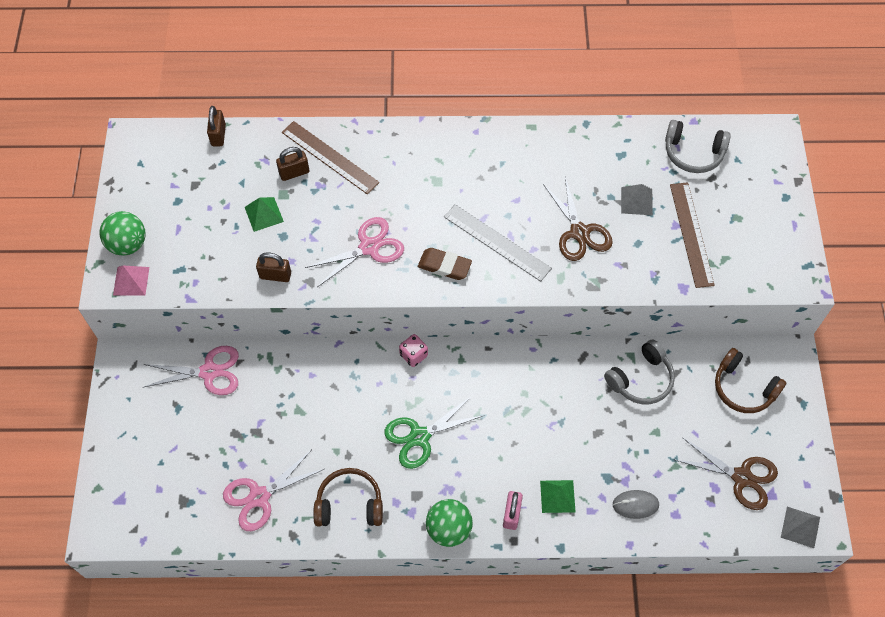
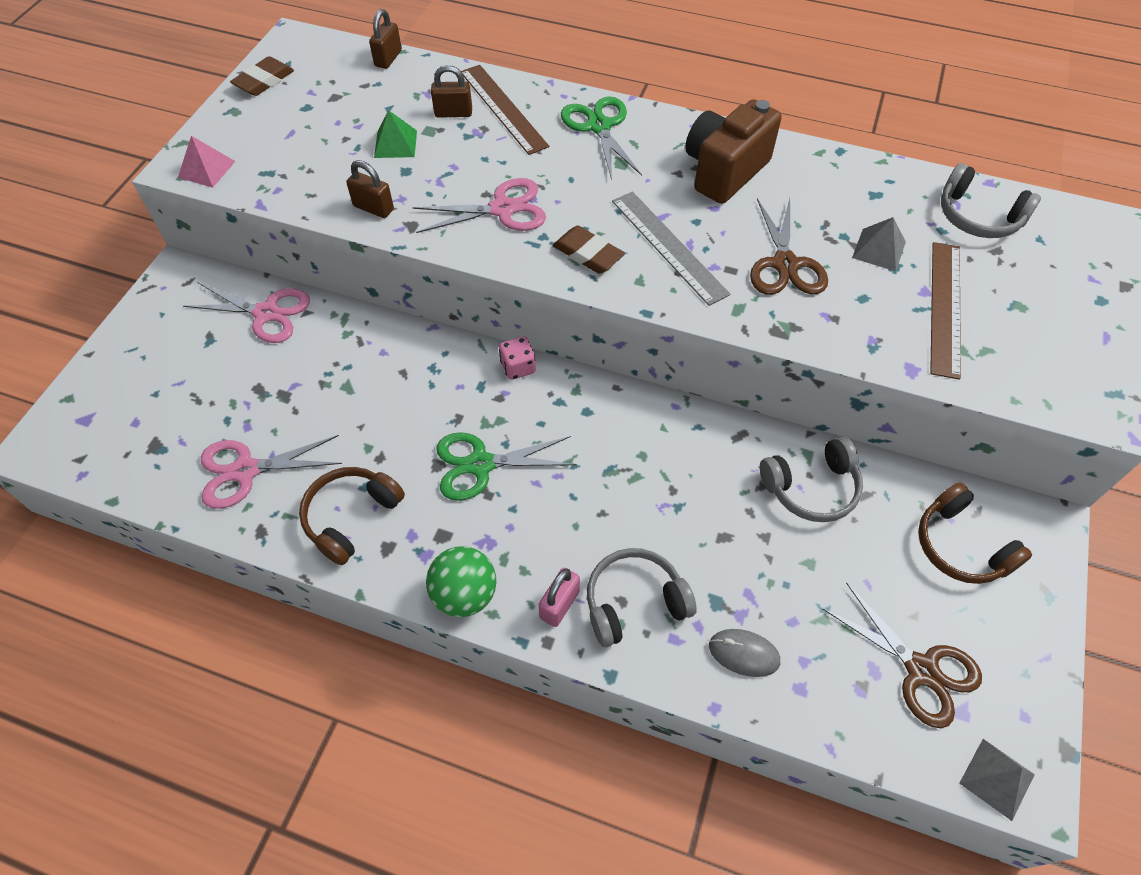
camera: 20 degrees right, 5 degrees down
green ball [100,211,146,256] -> none
brown headphones [313,468,383,526] -> brown headphones turned 75 degrees counterclockwise [299,467,405,565]
green pyramid [540,480,575,513] -> grey headphones [587,548,697,647]
none -> brown eraser [230,56,294,96]
none -> green scissors [561,96,642,180]
none -> brown camera [685,99,782,204]

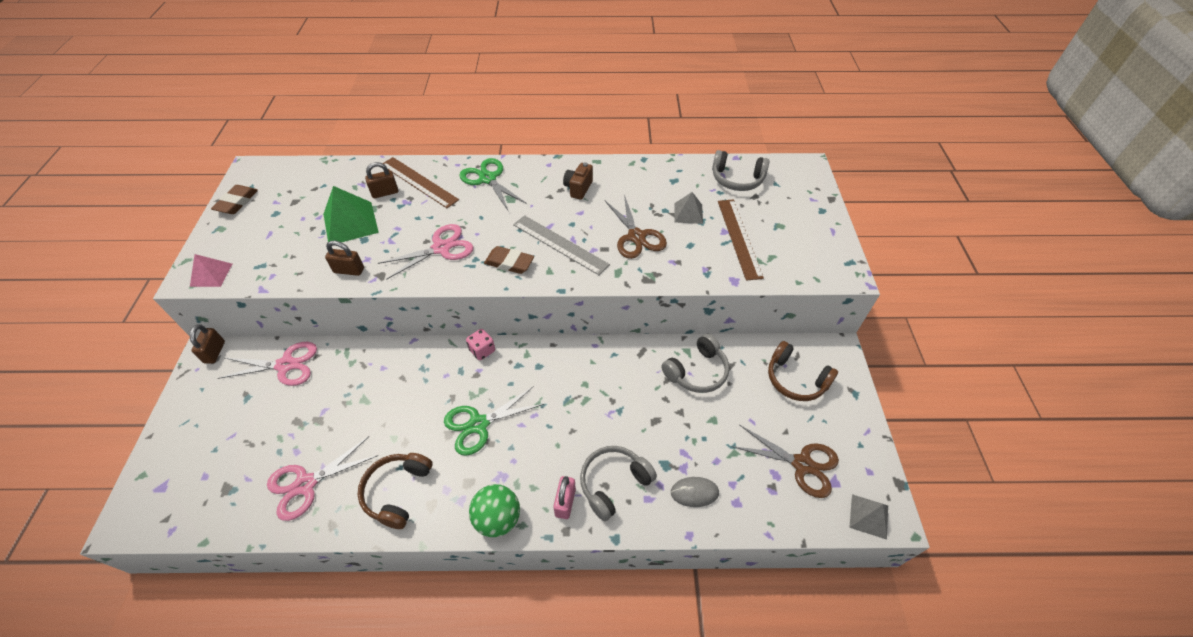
camera: 20 degrees left, 5 degrees down
brown padlock [369,9,402,69] -> brown padlock moved to [190,324,225,364]
green pyramid [374,110,417,158] -> green pyramid [323,186,379,242], size x1.68
brown camera [685,99,782,204] -> brown camera [563,162,593,200], size x0.54

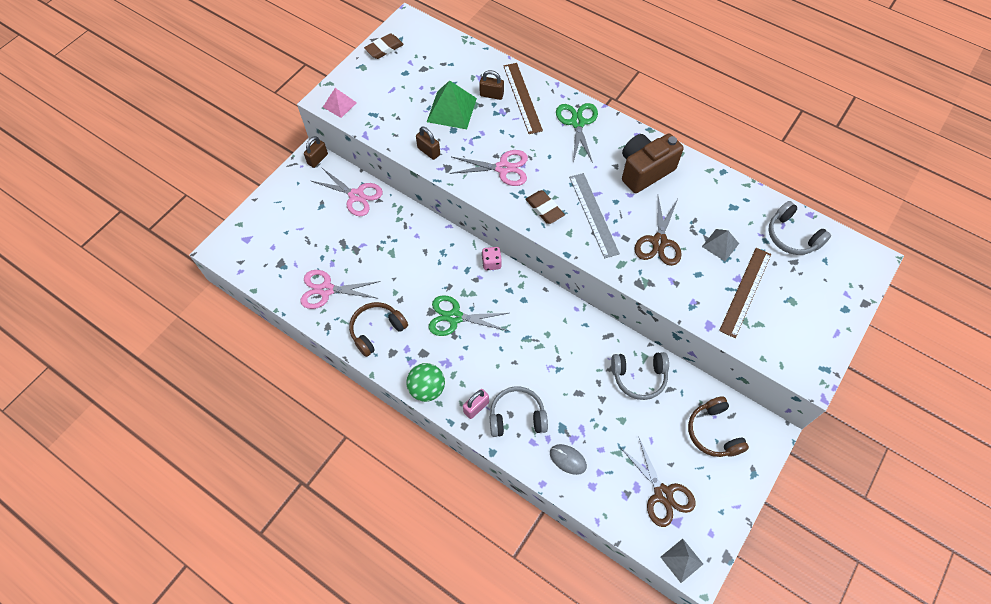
camera: 35 degrees right, 10 degrees up
brown camera [563,162,593,200] -> brown camera [622,133,684,193], size x1.85

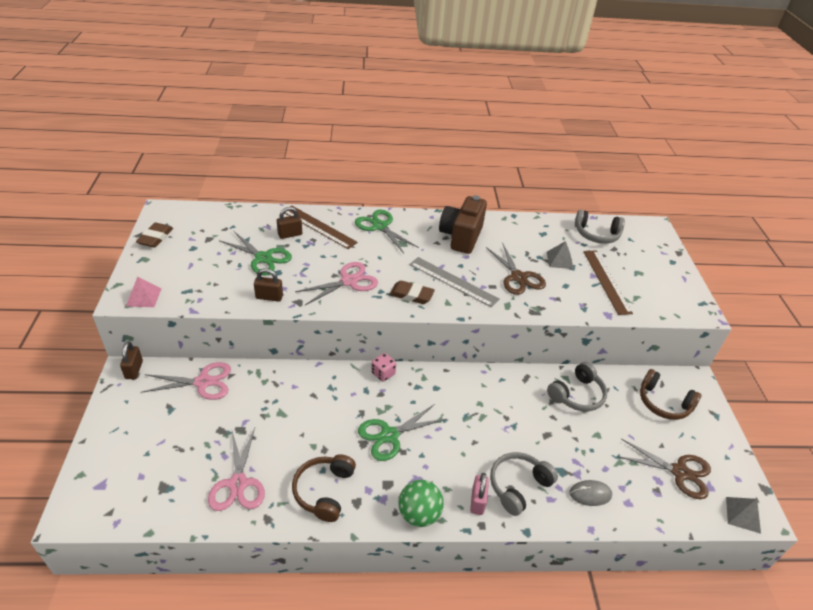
camera: 40 degrees left, 20 degrees down
pink scissors [300,270,381,309] -> pink scissors turned 60 degrees counterclockwise [208,428,265,511]
green pyramid [427,80,477,129] -> green scissors [219,231,292,275]

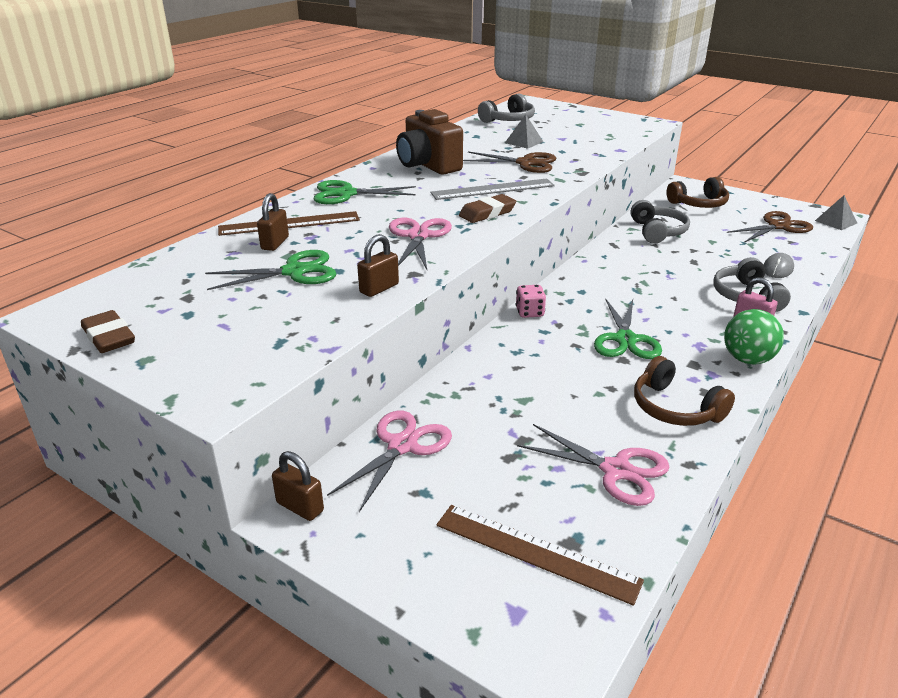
camera: 50 degrees left, 10 degrees down
pink pyramid [125,277,161,307] -> none
brown ruler [583,250,633,315] -> brown ruler moved to [436,505,644,606]

